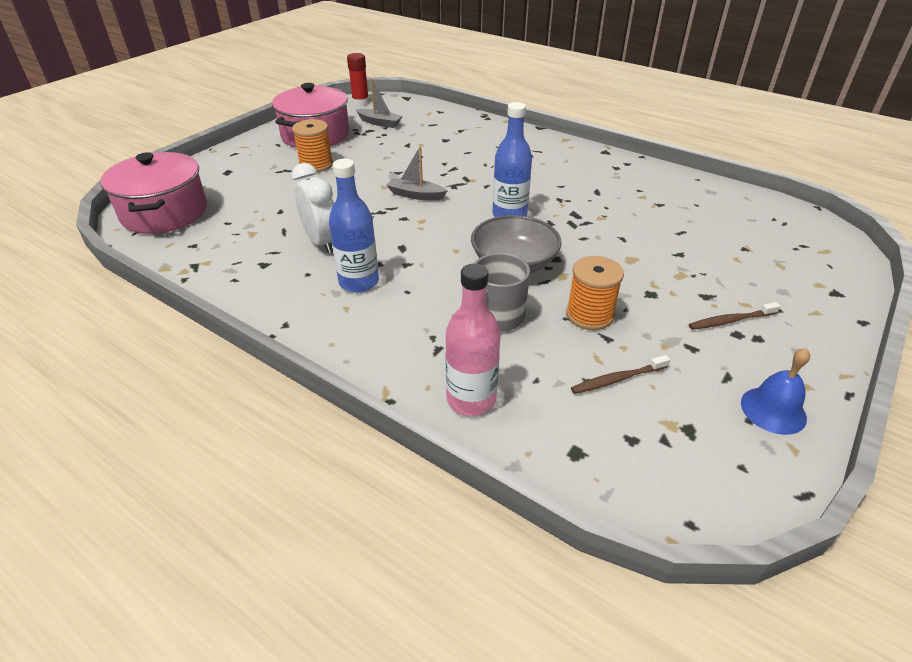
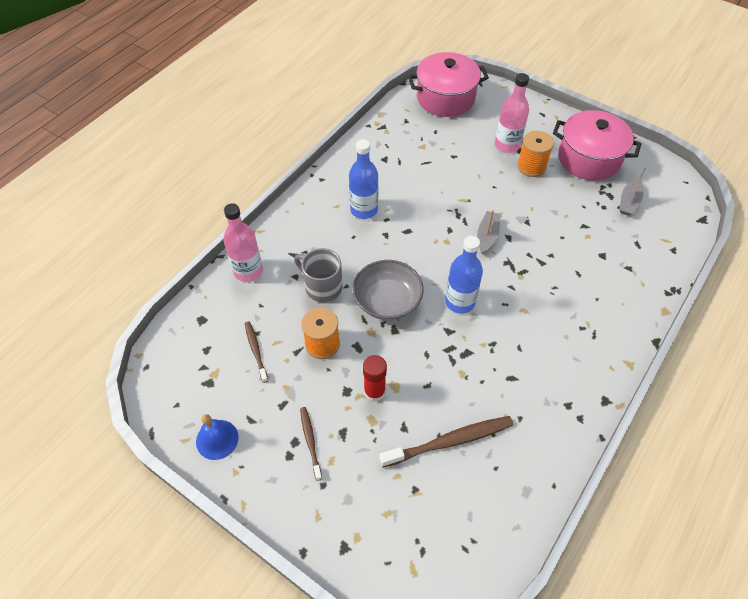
camera: 90 degrees right, 15 degrees up
white clock [292,163,334,254] -> none
red glue stick [347,53,369,106] -> red glue stick moved to [363,355,387,402]
none -> brown toothbrush [379,416,513,468]
none -> pink bottle [495,73,529,153]

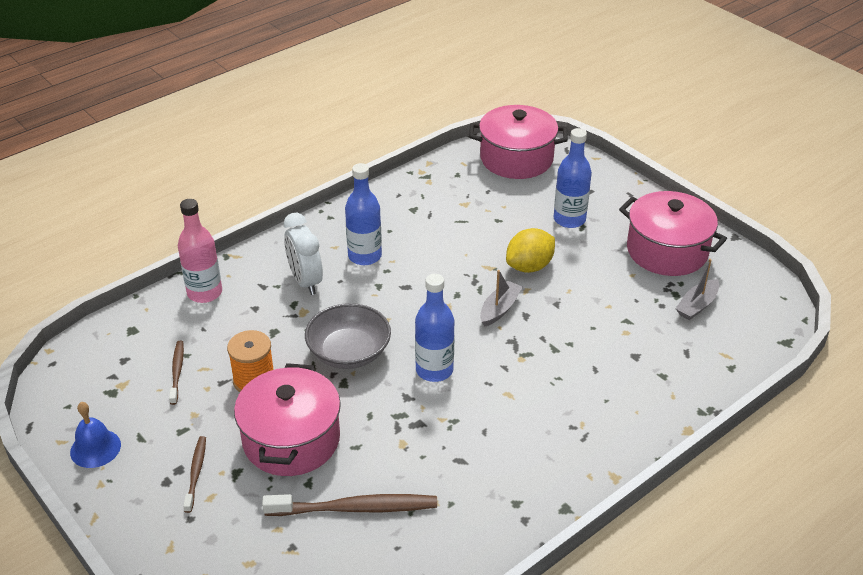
camera: 15 degrees right, 15 degrees down
grey mug [294,248,342,302] -> none
red glue stick [363,355,387,402] -> pink pot [234,363,341,476]
pink bottle [495,73,529,153] -> blue bottle [553,128,592,228]
orange spool [517,131,554,177] -> none
none -> white clock [284,213,323,295]
none -> yellow lemon [506,228,555,273]

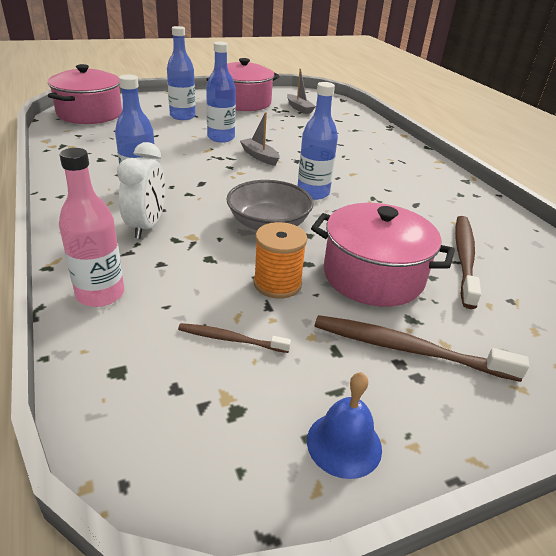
camera: 75 degrees left, 5 degrees down
brown toothbrush [183,436,206,513] -> brown toothbrush [315,315,529,382], size x1.80
white clock [284,213,323,295] -> white clock turned 75 degrees counterclockwise [117,142,165,239]
yellow lemon [506,228,555,273] -> blue bottle [206,42,236,143]

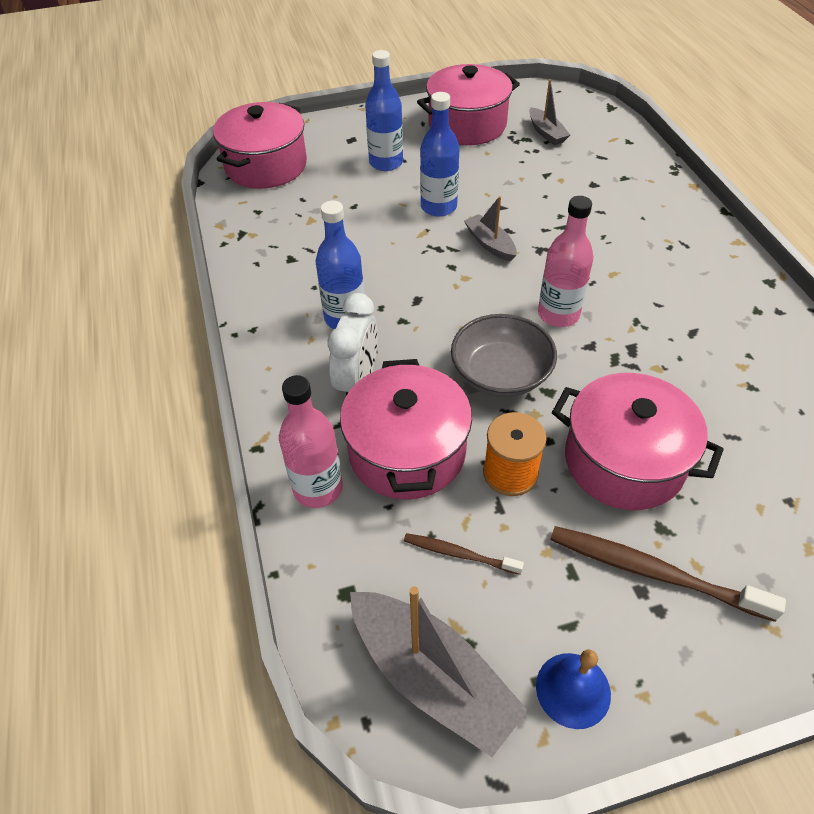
camera: 10 degrees right, 15 degrees up
blue bottle [298,82,338,200] -> pink bottle [538,196,593,327]
brown toothbrush [455,216,481,309] -> none
none -> pink pot [340,359,472,499]
none -> grey boat [350,586,528,757]

